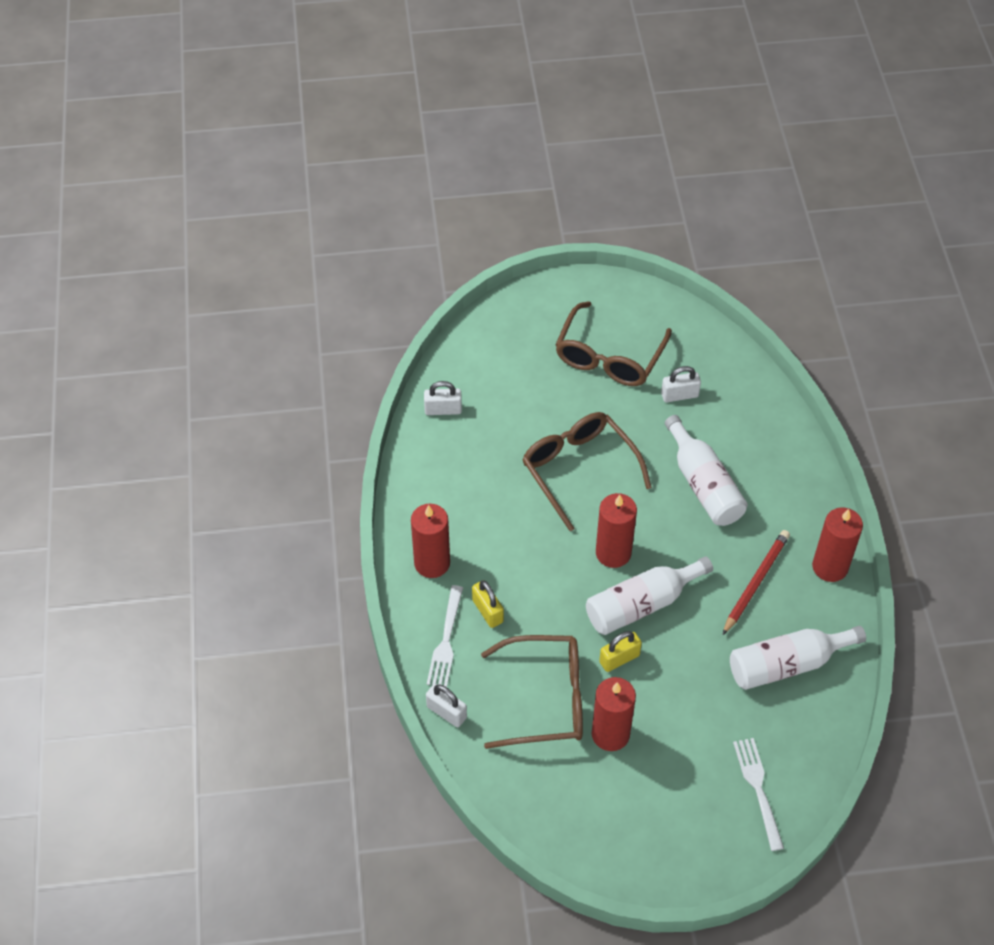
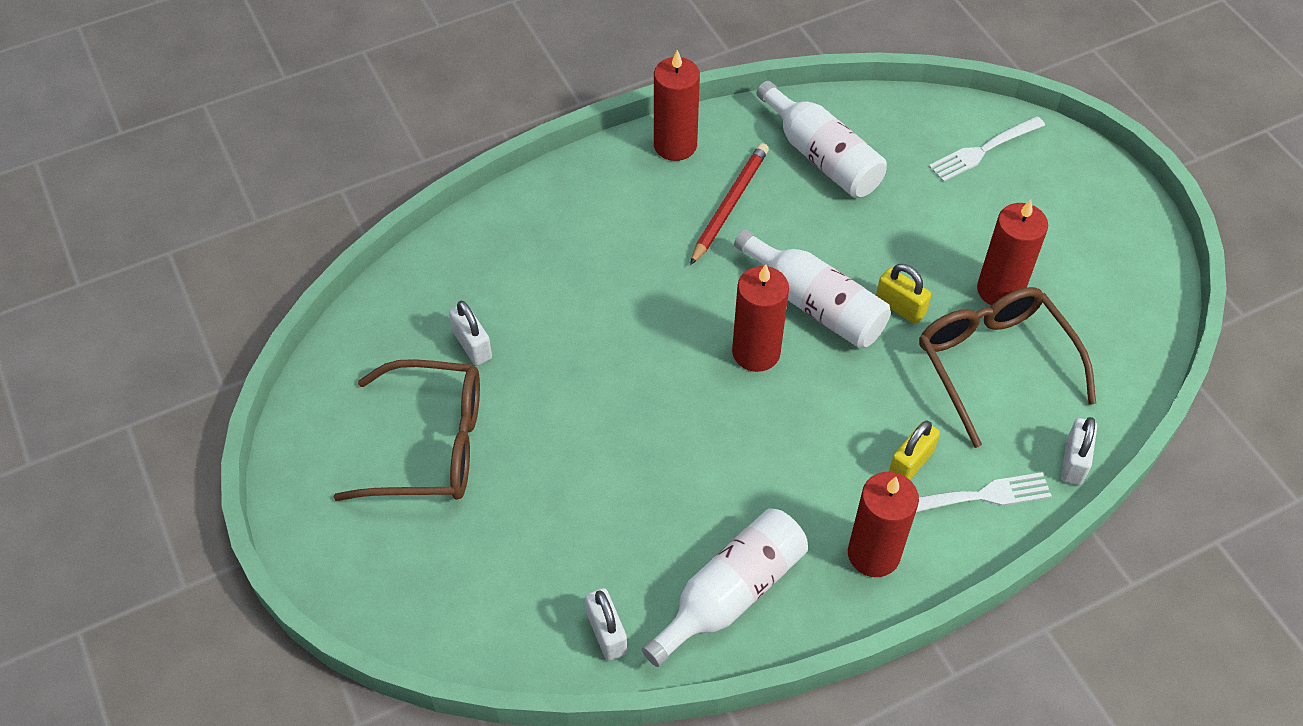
camera: 110 degrees left, 0 degrees up
brown glasses [522,412,652,531] -> none
white bottle [665,415,748,526] -> white bottle moved to [642,508,808,667]
red pencil [723,530,790,635] -> red pencil turned 105 degrees clockwise [690,143,769,265]

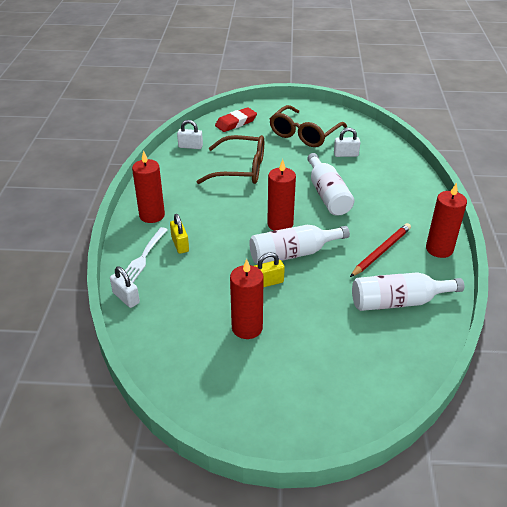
camera: 120 degrees right, 15 degrees down
white bottle [642,508,808,667] -> white bottle moved to [307,153,354,216]
red pencil [690,143,769,265] -> red pencil turned 105 degrees counterclockwise [350,223,411,277]
brown glasses [919,287,1096,448] -> brown glasses moved to [196,135,264,184]
white fork [929,116,1045,182] -> none
none -> red eraser [215,107,257,132]

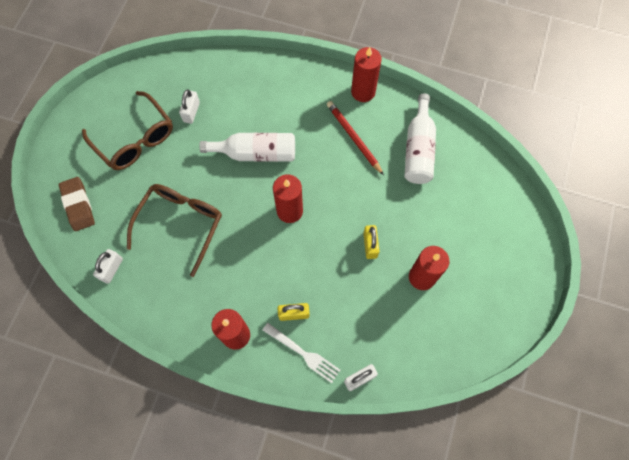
camera: 75 degrees left, 30 degrees up
red eraser [215,107,257,132] -> brown eraser [59,177,95,231]
white bottle [249,225,350,265] -> none

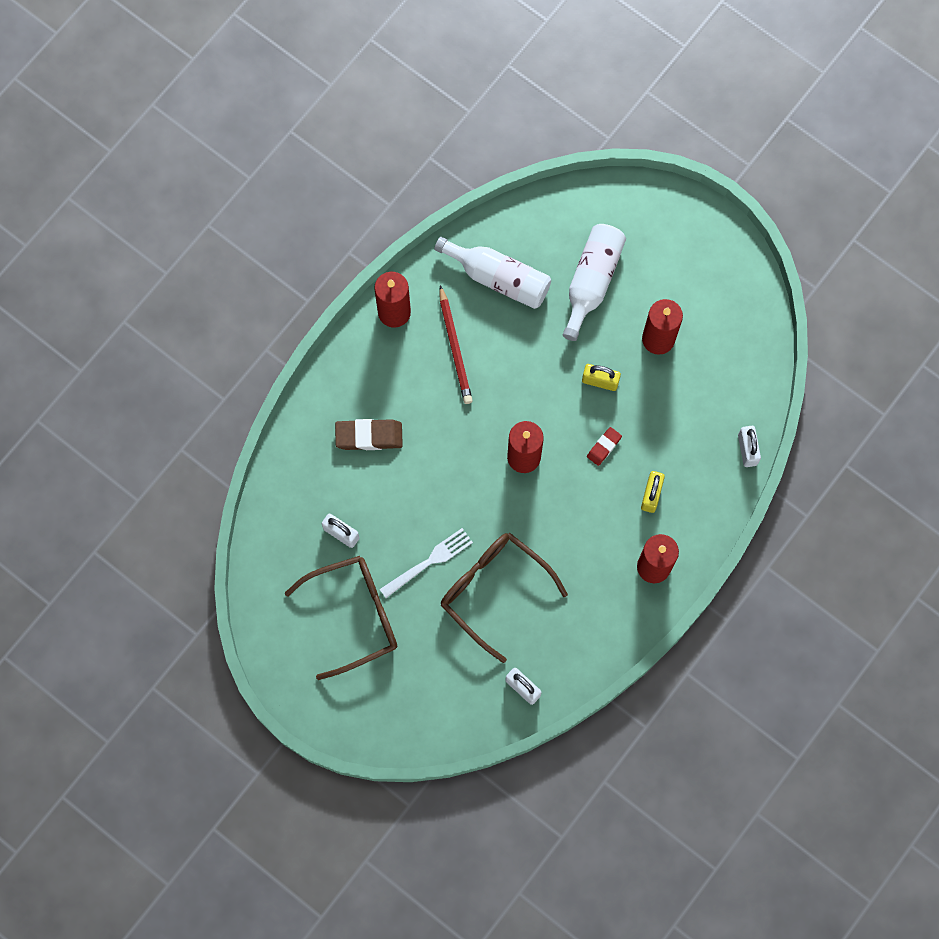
camera: 70 degrees left, 5 degrees up
brown eraser [59,177,95,231] -> brown eraser moved to [335,419,403,450]
white bottle [199,133,295,162] -> white bottle moved to [563,224,626,341]
white fork [263,323,340,383] -> white fork moved to [380,528,473,598]
red pencil [327,101,384,175] -> red pencil turned 90 degrees counterclockwise [439,285,473,404]
none -> red eraser [587,427,622,466]

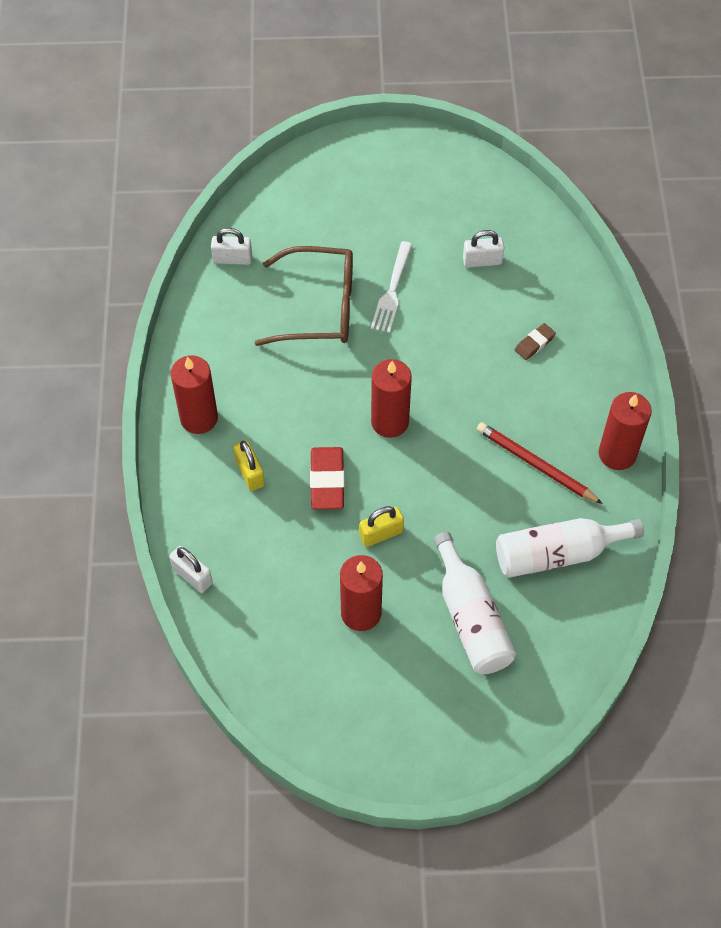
camera: 140 degrees right, 15 degrees down
brown glasses [284,556,397,680] -> none
brown eraser [335,419,403,450] -> brown eraser [515,323,556,360], size x0.58
red eraser [587,427,622,466] -> red eraser [310,447,345,509], size x1.73

